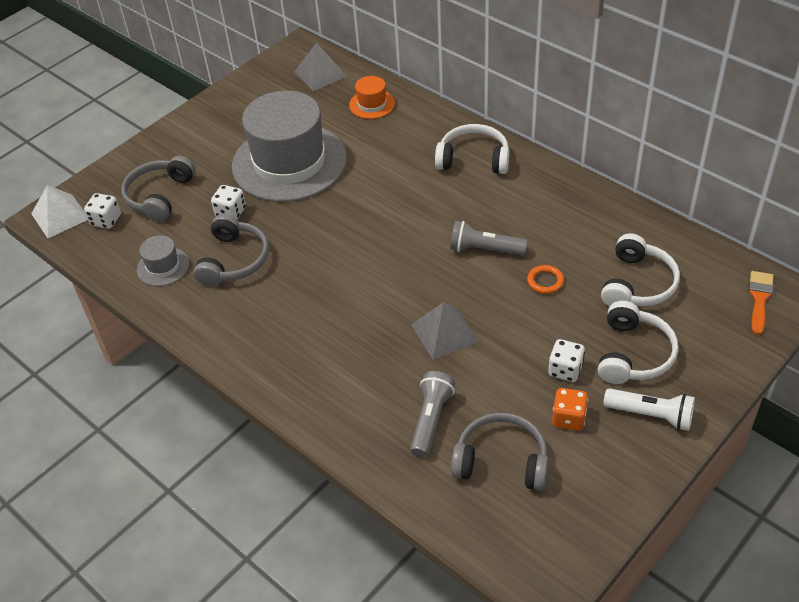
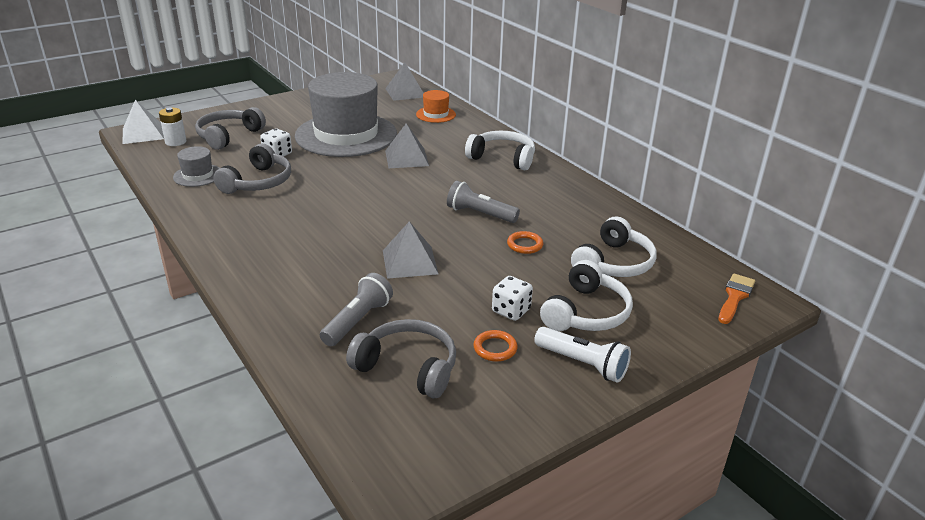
camera: 10 degrees right, 15 degrees down
white dice [84,193,121,229] -> white battery [159,108,186,146]
orange dice [552,388,588,431] -> orange ring [474,330,518,362]
none -> grey pyramid [385,123,429,168]

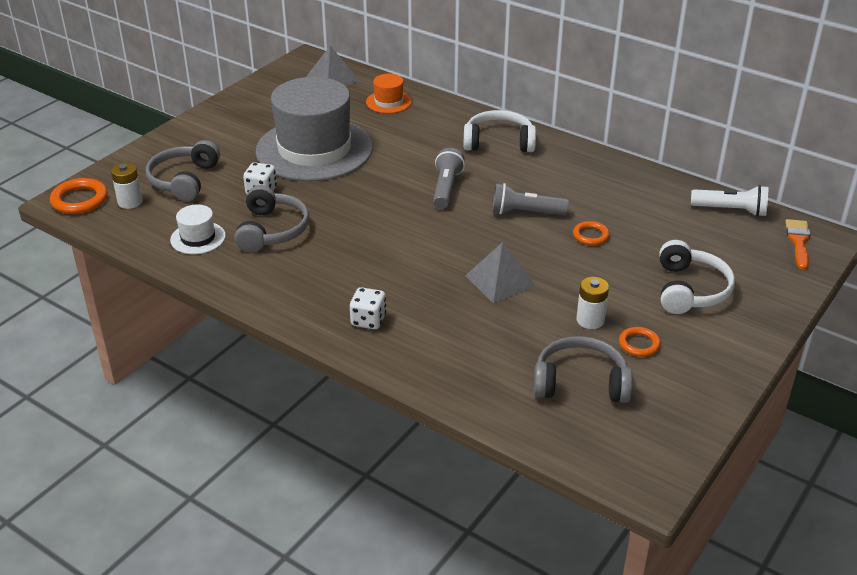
camera: 20 degrees left, 5 degrees up
white pyramid [123,100,164,144] -> orange ring [50,178,108,214]
grey hat [173,146,220,187] -> white hat [170,205,226,254]
grey flashlight [320,273,393,346] -> grey flashlight moved to [433,148,465,209]
grey pyramid [385,123,429,168] -> none
white dice [492,276,533,321] -> white dice moved to [350,287,386,329]
white flashlight [534,327,631,383] -> white flashlight moved to [691,185,768,217]
white headphones [571,217,656,277] -> none
none -> white battery [576,277,609,329]

